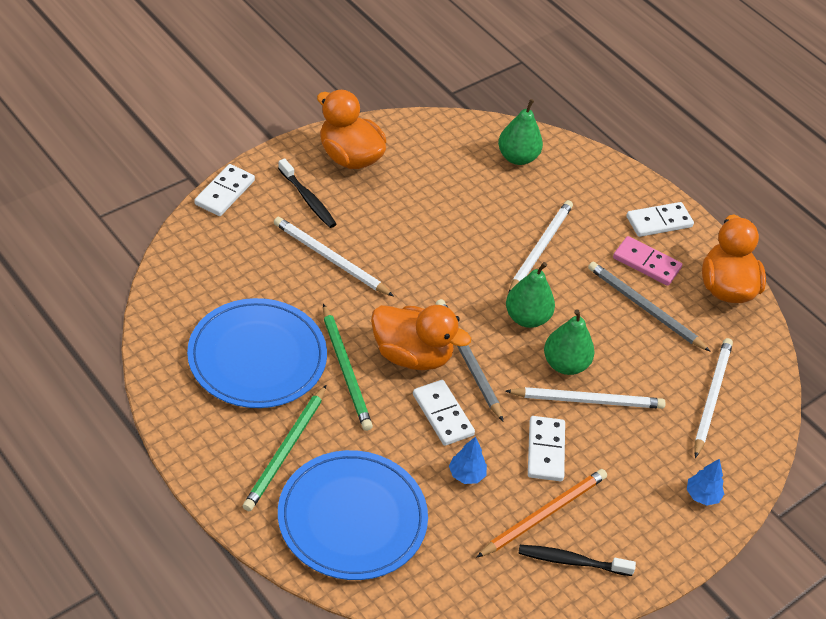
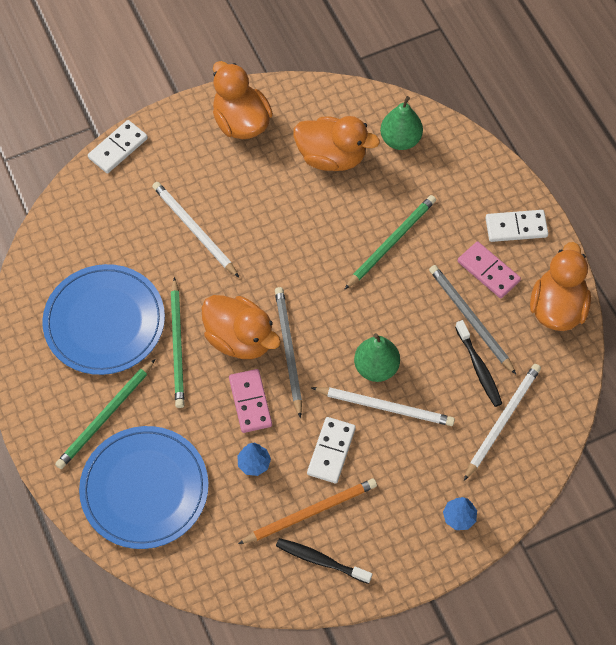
camera: 20 degrees right, 15 degrees up
black toothbrush [278,158,337,228] -> black toothbrush moved to [455,320,502,407]
white domino [413,380,475,446] -> pink domino [229,369,272,433]
green pear [506,262,555,328] -> none
white pencil [508,200,573,294] -> green pencil [344,195,436,290]
none -> orange duck [293,116,380,171]

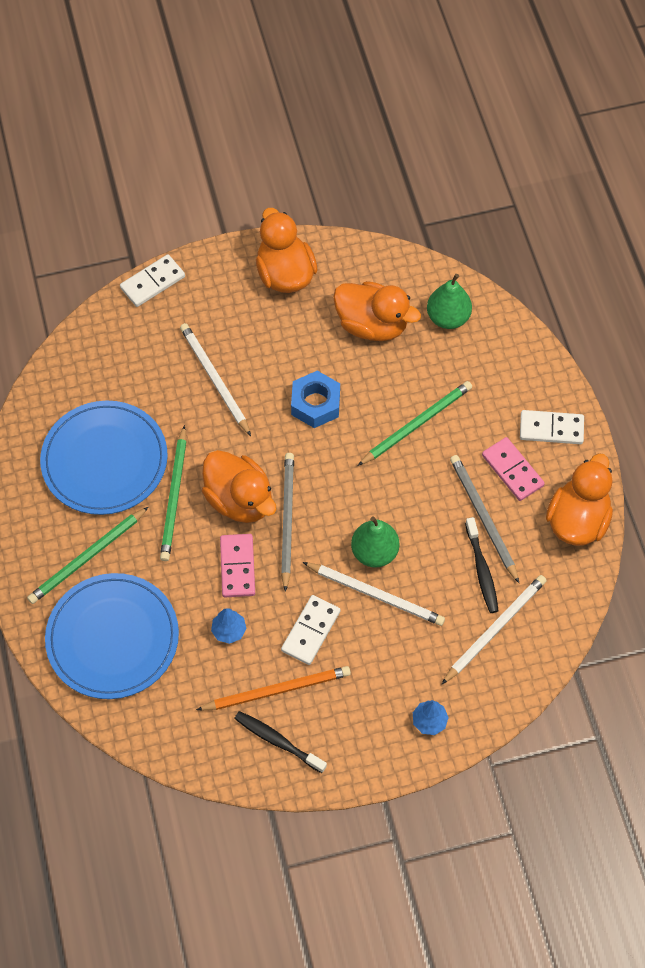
camera: 10 degrees right, 0 degrees up
none -> blue nut [291,371,340,428]

